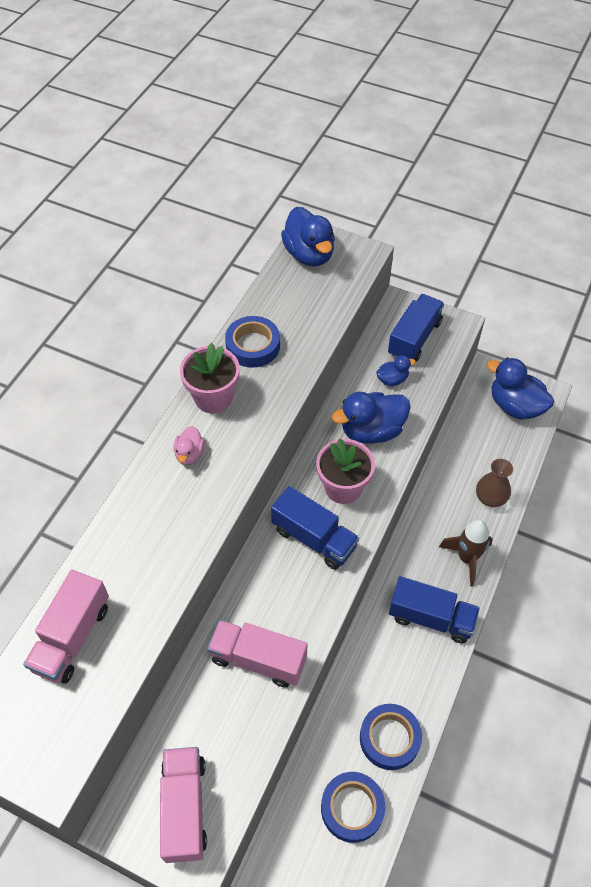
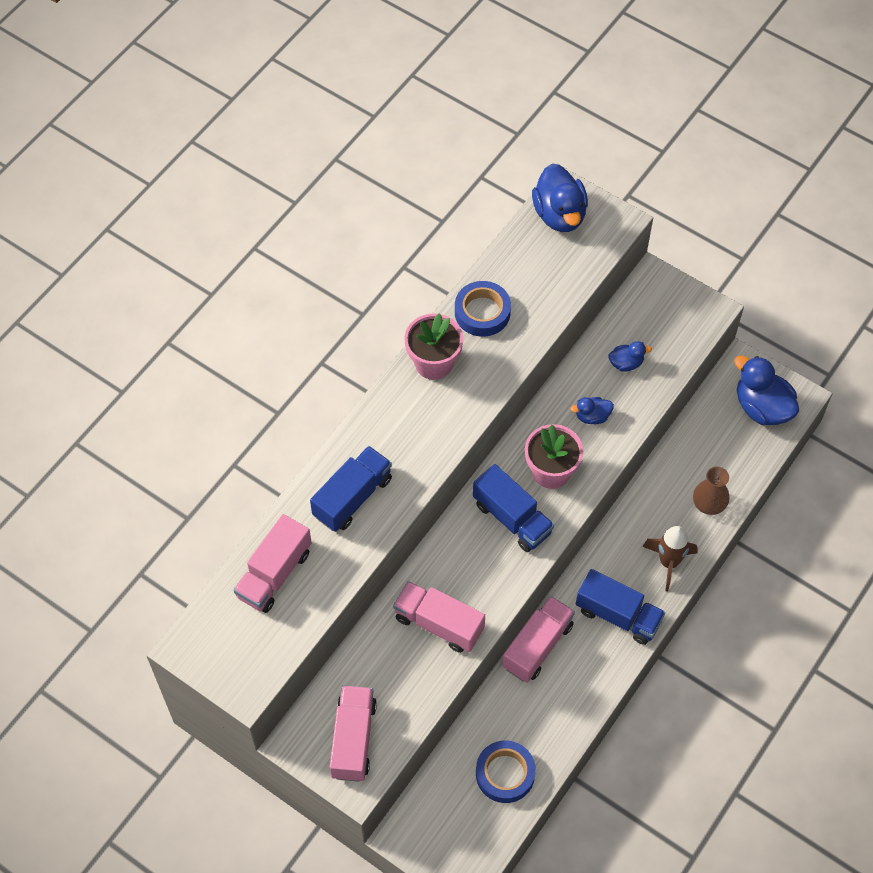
camera: 10 degrees right, 5 degrees up
pink duck [173,426,205,465] -> none
blue duck [332,392,410,444] -> blue duck [571,397,614,424], size x0.52
blue tape [360,704,422,770] -> none
blue truck [388,294,444,362] -> blue truck moved to [310,446,392,532]
none -> pink truck [502,596,575,683]

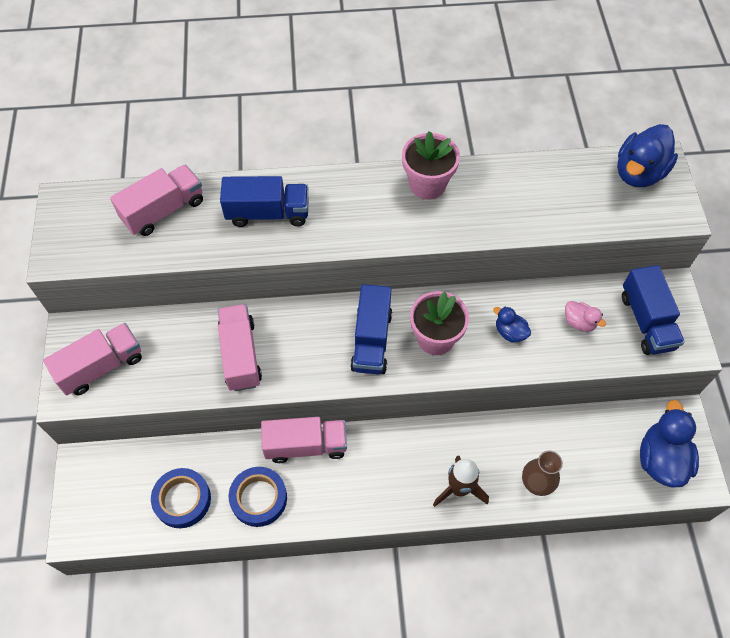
camera: 50 degrees right, 0 degrees up
pink truck [234,514,312,613] -> pink truck turned 150 degrees clockwise [110,164,203,236]
blue tape [455,281,511,337] -> blue tape moved to [229,467,287,527]
blue truck [576,569,665,645] -> blue truck moved to [622,265,685,355]
blue duck [608,341,652,372] -> pink duck [565,301,606,332]

